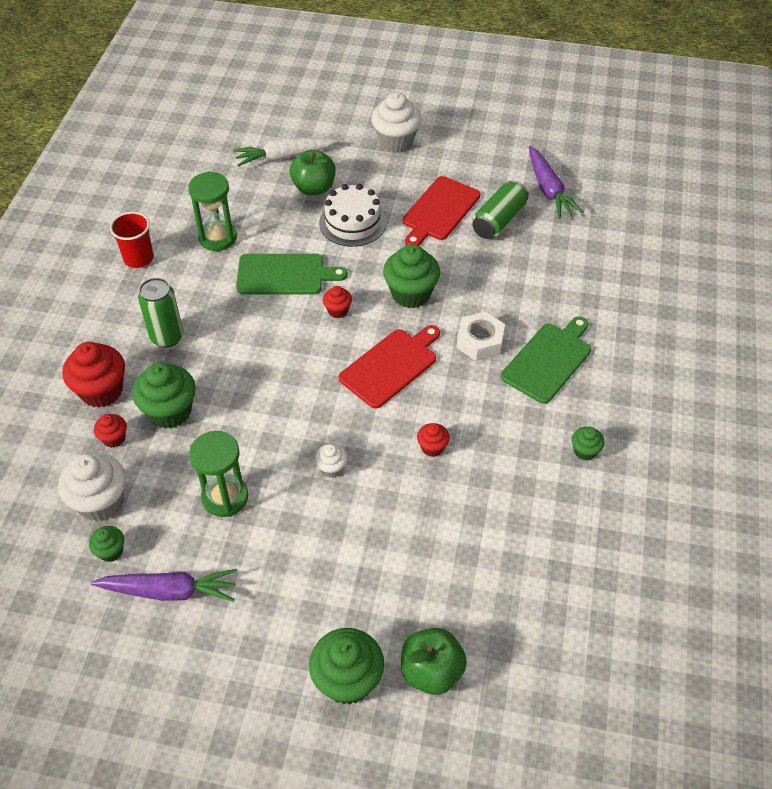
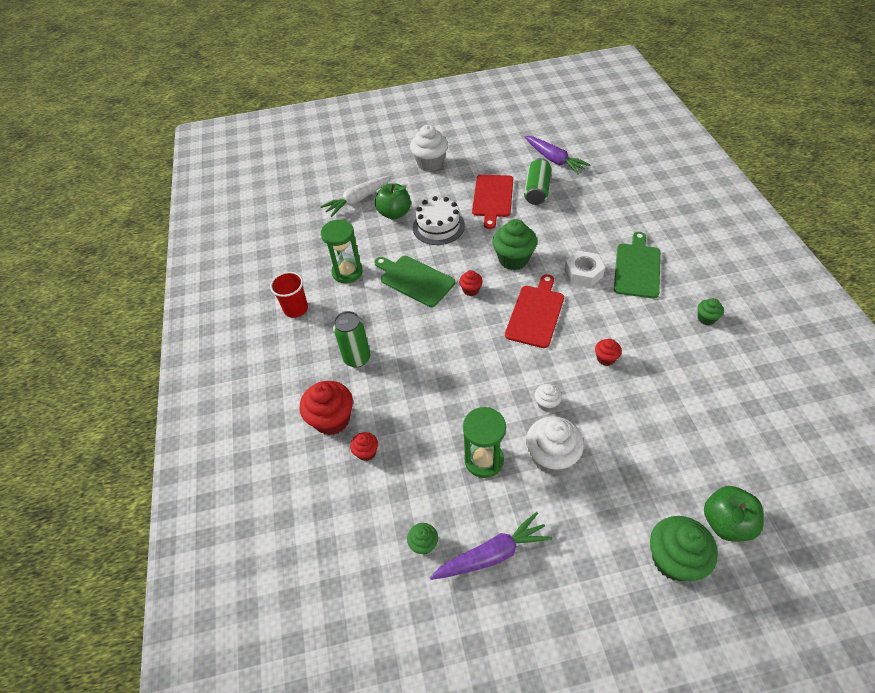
camera: 20 degrees left, 0 degrees up
white cupcake [58,453,126,522] -> white cupcake moved to [526,416,584,474]
green cupcake [132,362,196,429] -> none
green cutting board [236,254,348,294] -> green cutting board turned 120 degrees counterclockwise [374,256,455,307]

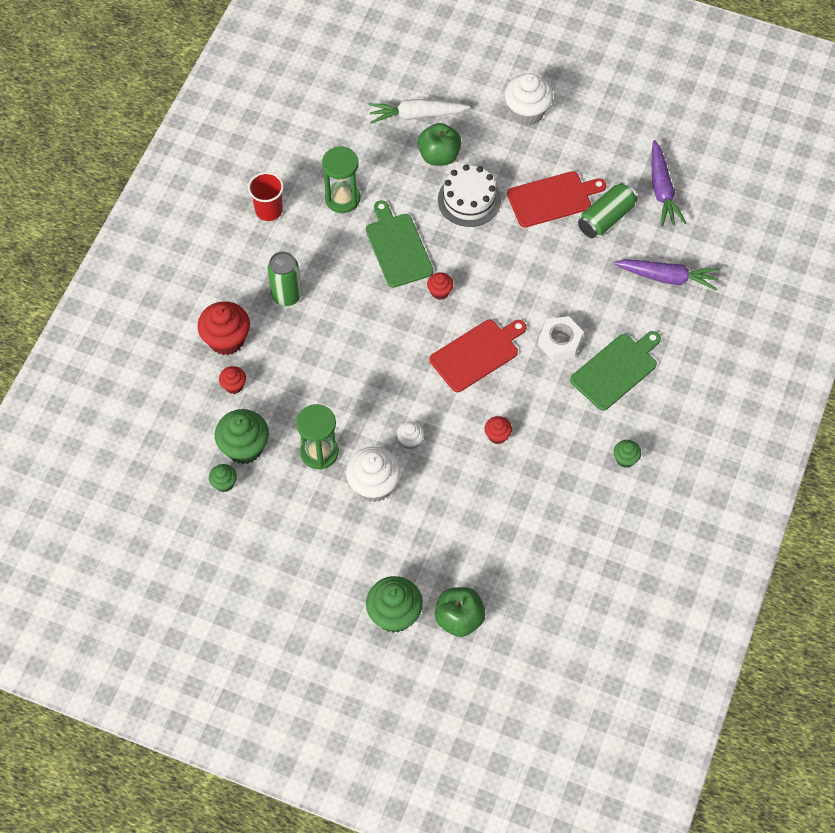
camera: 30 degrees right, 10 degrees up
purple carrot [430,512,552,580] -> purple carrot moved to [613,259,720,291]
red cutting board [472,175,513,229] -> red cutting board turned 150 degrees counterclockwise [507,171,606,228]
green cupcake [492,219,537,270] -> green cupcake moved to [215,409,269,464]

